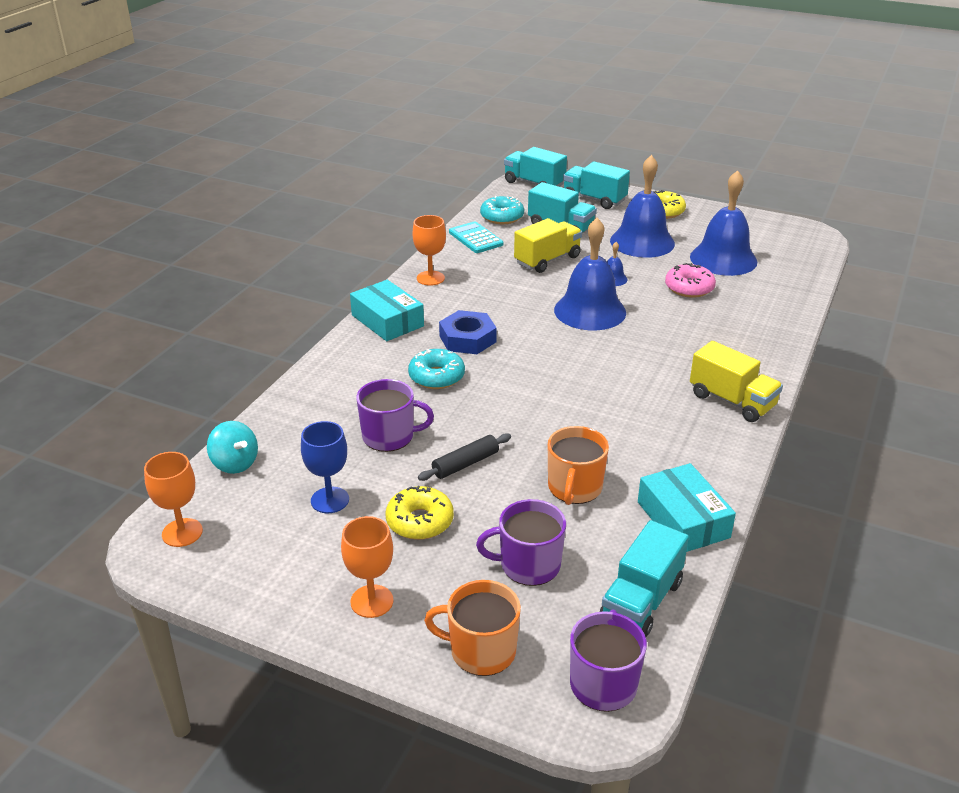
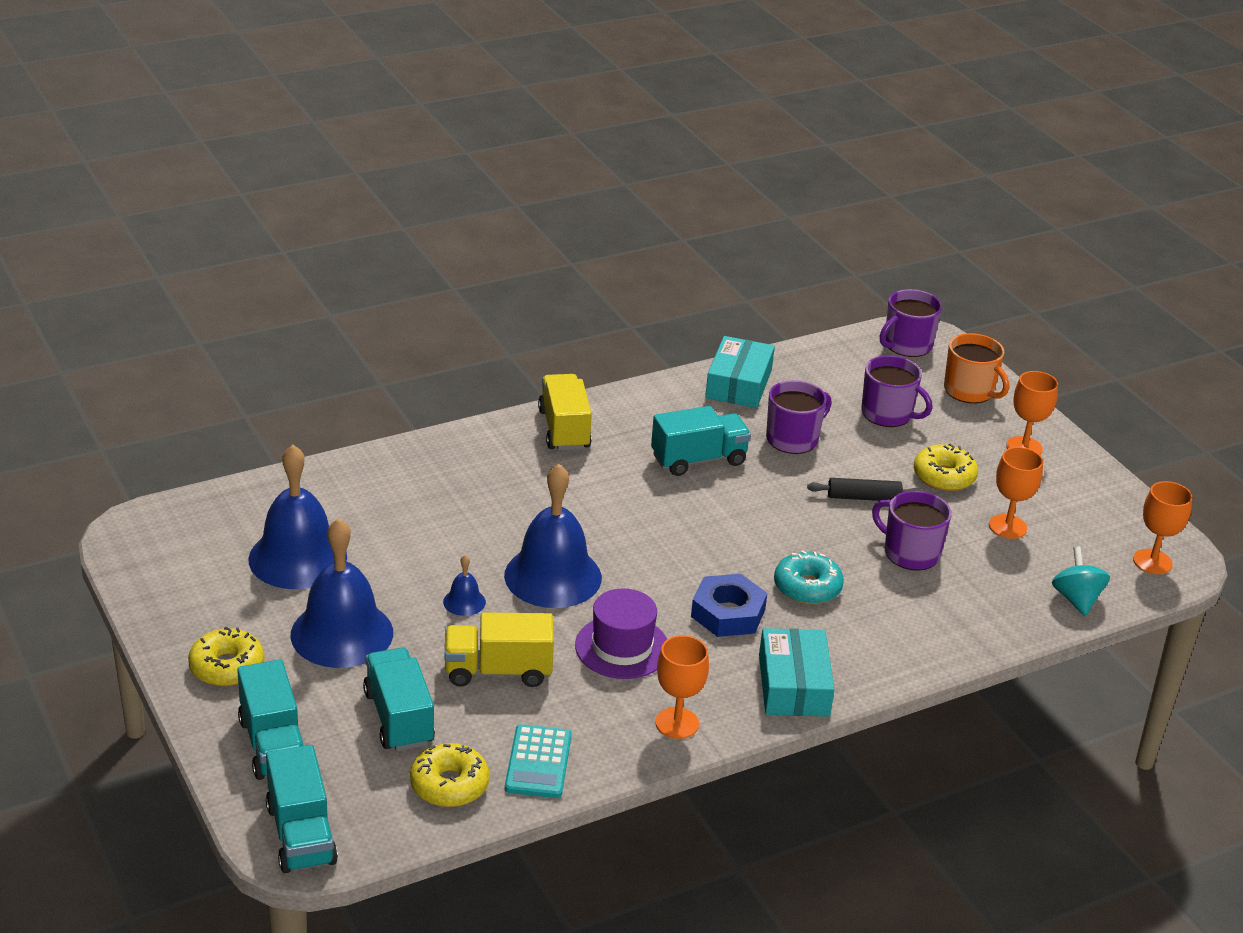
camera: 145 degrees left, 0 degrees up
blue goblet [301,421,349,513] -> orange goblet [989,447,1043,539]
turquoise donut [480,196,524,224] -> yellow donut [410,743,490,807]
orange mug [548,426,609,505] -> purple mug [766,380,832,454]
turquoise truck [600,520,689,637] -> turquoise truck moved to [651,406,751,476]
pink donut [665,263,716,298] -> none
none -> purple hat [575,588,667,679]

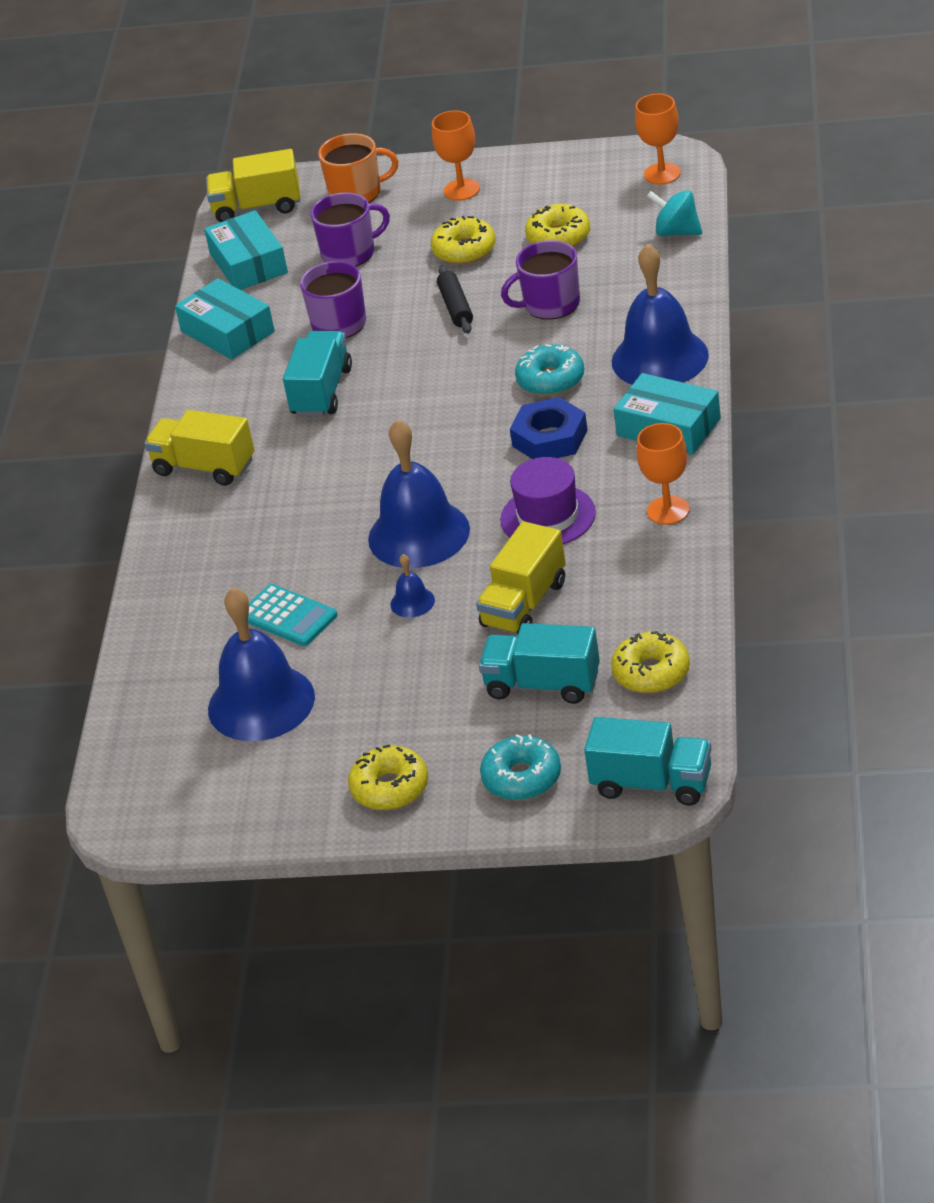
camera: 50 degrees left, 5 degrees up
turquoise truck [237,659,304,780] -> turquoise donut [480,734,561,800]
blue bell [290,518,393,668] -> blue bell moved to [612,244,709,385]
turquoise calculator [505,724,572,798] -> turquoise calculator moved to [248,584,337,646]
black rolling pin [807,478,922,501] -> black rolling pin turned 45 degrees counterclockwise [437,265,473,333]
purple mug [880,289,942,357] -> yellow truck [206,149,300,222]
orange goblet [989,447,1043,539] -> yellow donut [525,204,590,247]
none -> turquoise box [204,210,288,290]

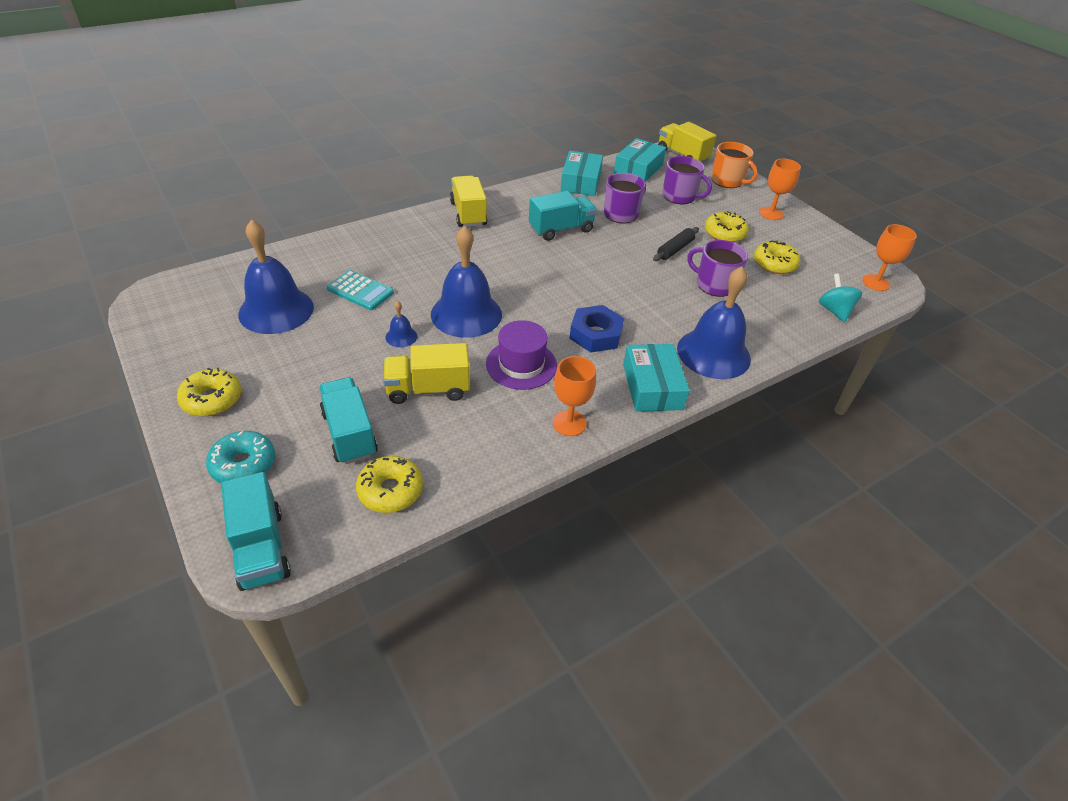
camera: 45 degrees right, 5 degrees up
turquoise calculator [248,584,337,646] -> turquoise calculator turned 60 degrees counterclockwise [327,270,394,310]
turquoise donut [515,344,584,396] -> none

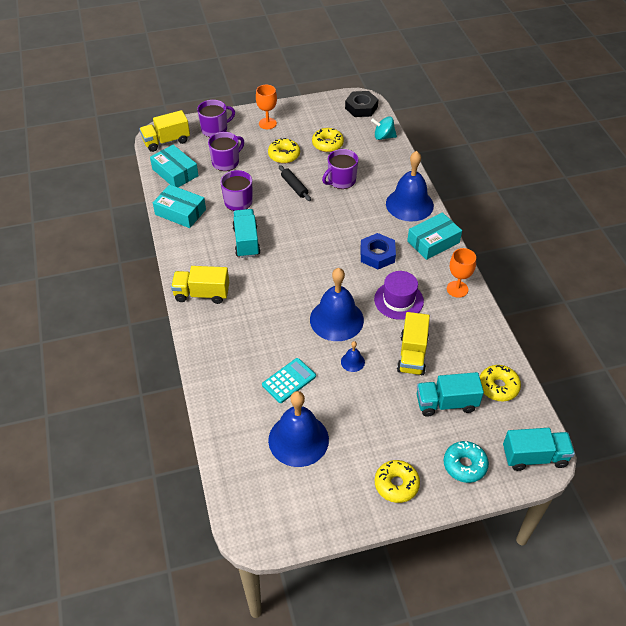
camera: 70 degrees left, 5 degrees up
turquoise box [623,344,690,412] -> turquoise box turned 45 degrees counterclockwise [407,212,462,260]
orange mug [711,142,758,188] -> purple mug [197,100,235,137]
orange goblet [862,224,917,291] -> black nut [345,91,378,117]

